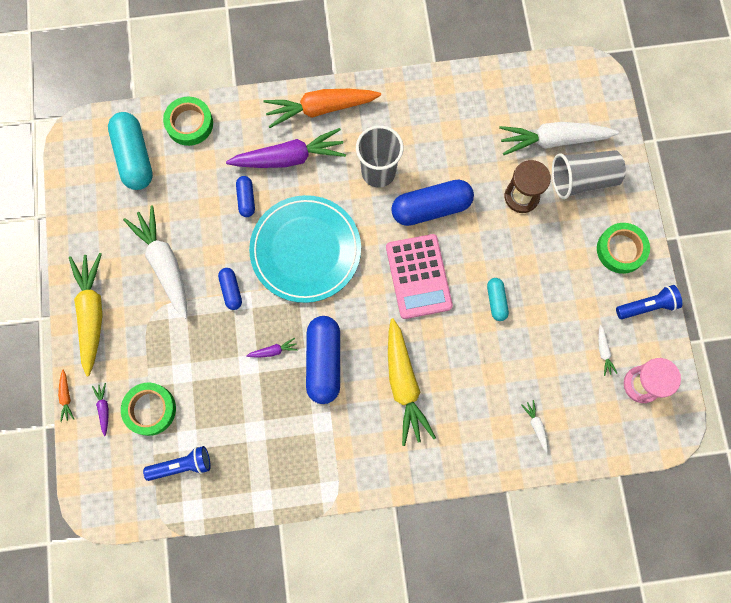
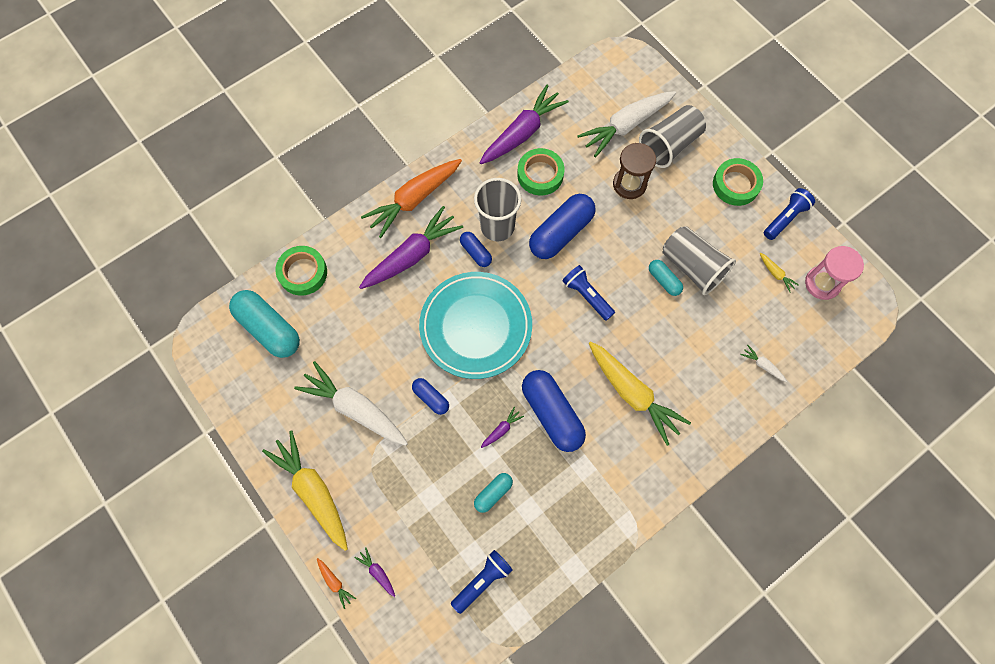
camera: 30 degrees left, 5 degrees down
green tape [121,382,176,436] -> green tape moved to [517,148,564,195]
blue capsule [236,176,255,217] -> blue capsule moved to [460,232,492,267]
pink calculator [386,234,453,319] -> blue flashlight [562,265,615,321]
white carrot [598,325,618,376] -> yellow carrot [760,253,799,293]
none -> turquoise capsule [474,473,513,513]
none -> purple carrot [480,85,569,164]
none -> grey cup [663,226,736,295]

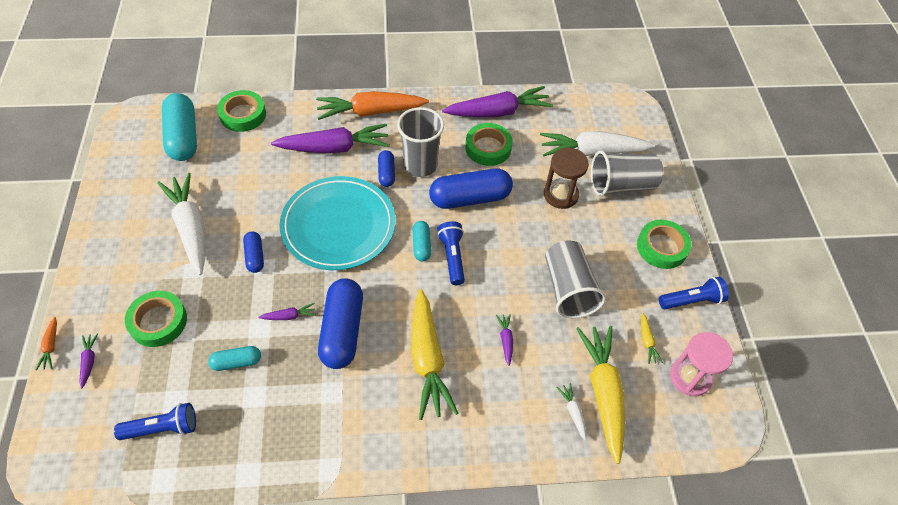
camera: 30 degrees right, 15 degrees down
yellow carrot [262,430,348,551] -> yellow carrot moved to [576,326,625,464]
turquoise capsule [649,260,683,296] -> turquoise capsule moved to [412,221,431,261]
none -> green tape [125,291,187,347]
none -> purple carrot [496,314,513,366]

